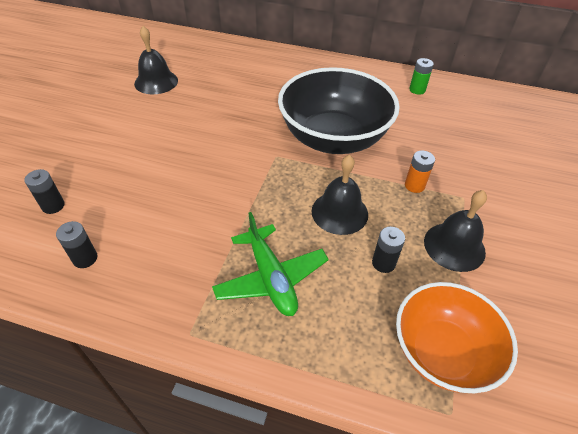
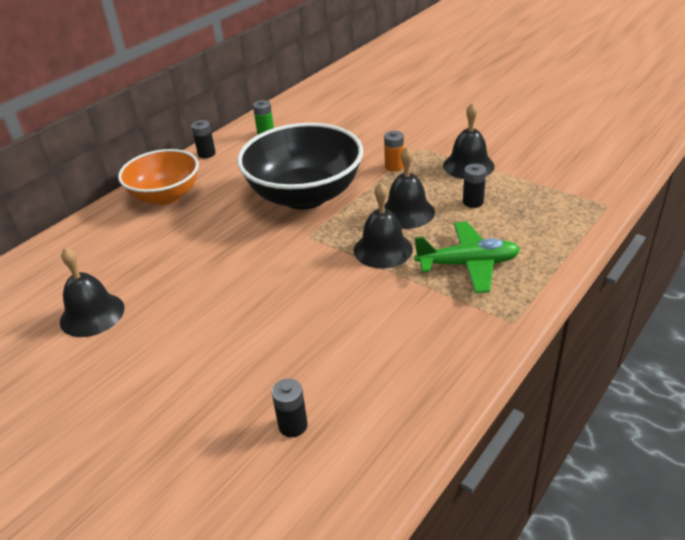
camera: 65 degrees left, 10 degrees down
black battery [56,221,98,268] -> black battery moved to [191,120,216,158]
orange bowl [396,282,518,393] -> orange bowl moved to [118,149,199,205]
none -> black bell [354,182,413,269]

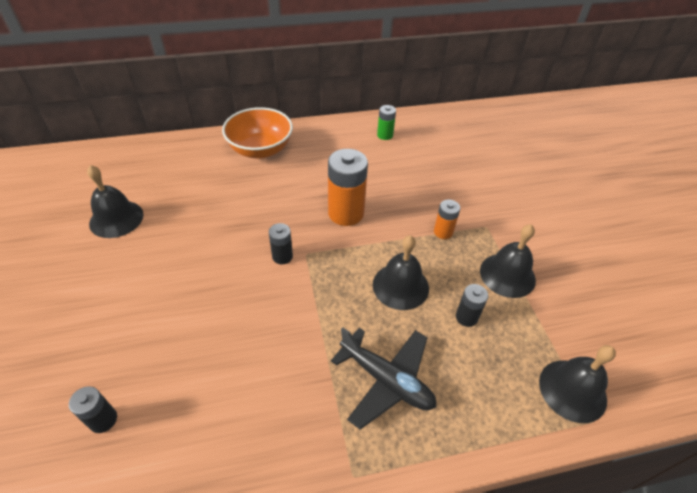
camera: 35 degrees right, 10 degrees up
black battery [191,120,216,158] -> black battery moved to [269,223,293,264]
black bowl [237,123,363,209] -> orange battery [328,149,368,226]
black bell [354,182,413,269] -> black bell moved to [539,345,616,423]
green plane [414,221,520,293] -> black plane [331,328,436,430]

